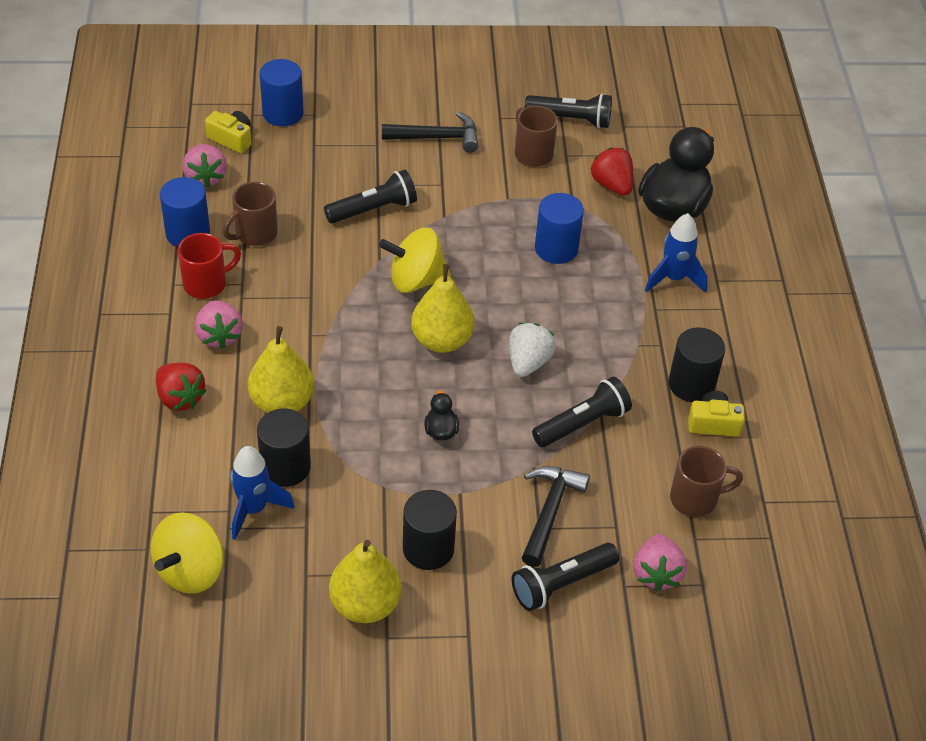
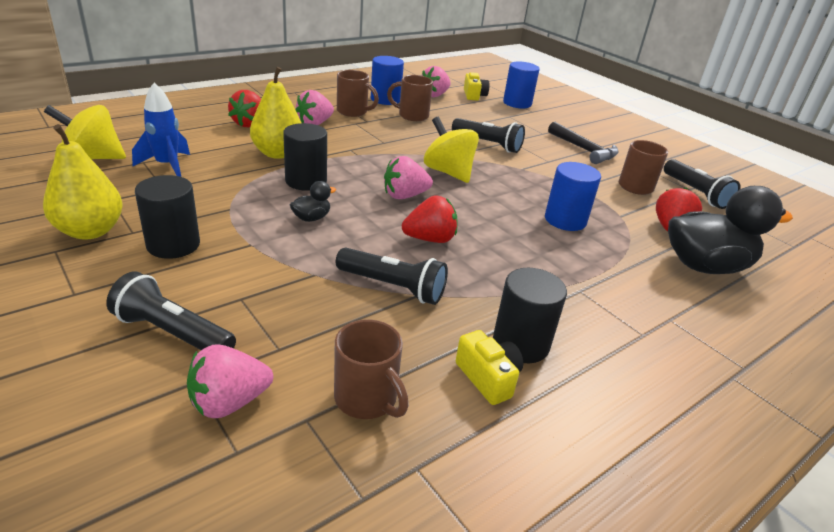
camera: 55 degrees right, 15 degrees down
red mug [178,233,241,299] -> brown mug [337,70,379,117]
black cylinder [257,409,311,487] -> black cylinder moved to [283,123,327,191]
yellow pear [411,264,475,353] -> pink strawberry [384,156,433,199]
white strawberry [509,323,556,377] -> red strawberry [402,195,458,243]
black hammer [522,466,590,567] -> none
blue rocket [645,213,708,293] -> none

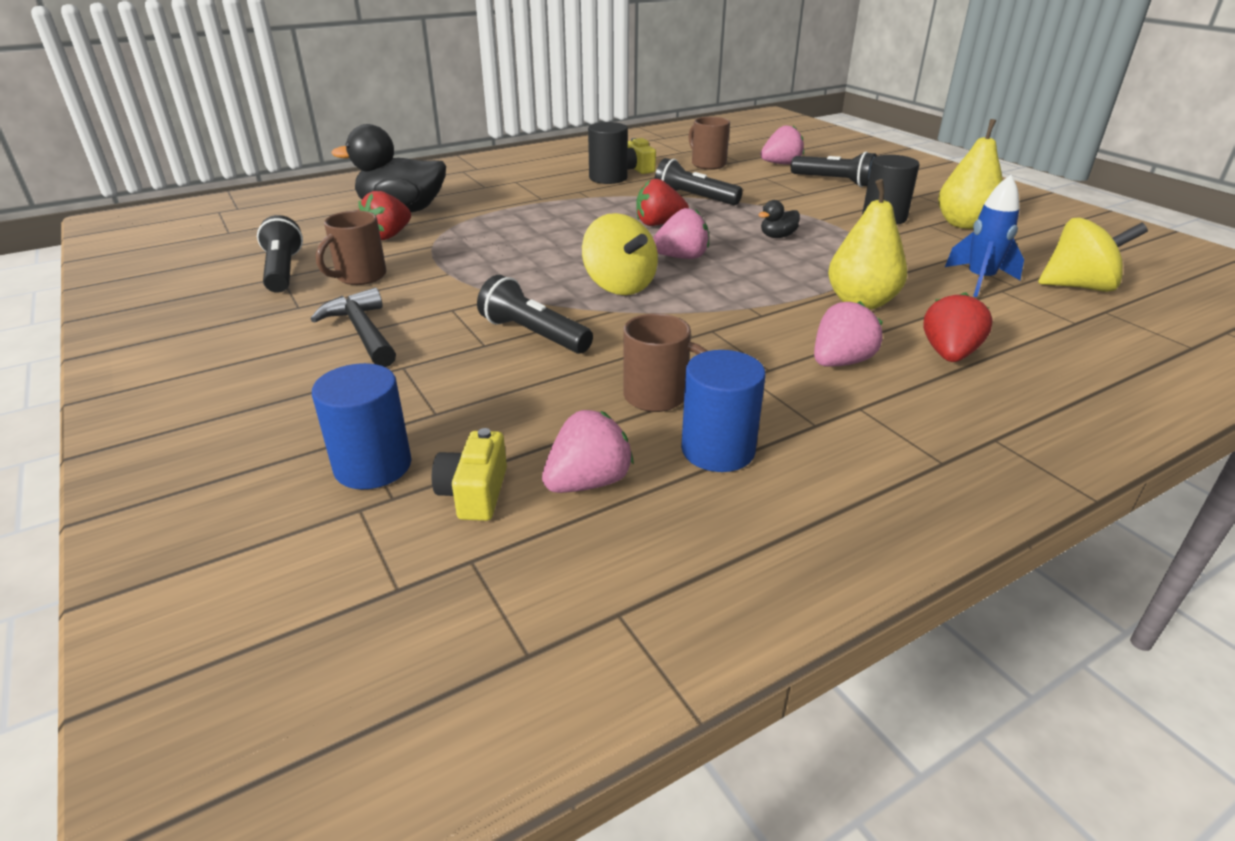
camera: 170 degrees left, 0 degrees up
black cylinder [283,123,327,191] -> none
brown mug [337,70,379,117] -> none
blue cylinder [545,162,601,231] -> none

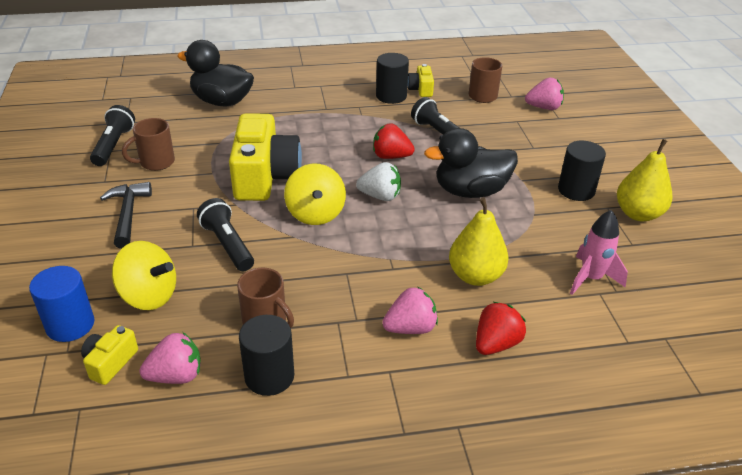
camera: 20 degrees right, 5 degrees up
red strawberry [358,191,411,240] -> none
pink strawberry [653,208,709,259] -> white strawberry [356,162,401,201]
blue cylinder [681,350,766,472] -> black cylinder [239,315,294,396]
black duck [759,200,800,238] -> black duck [424,128,518,198], size x2.31
black flashlight [791,151,877,187] -> none
blue rocket [945,175,1024,297] -> pink rocket [570,210,628,295]
yellow spinning top [1038,217,1148,292] -> yellow spinning top moved to [112,241,176,310]
none -> yellow camera [229,113,302,201]

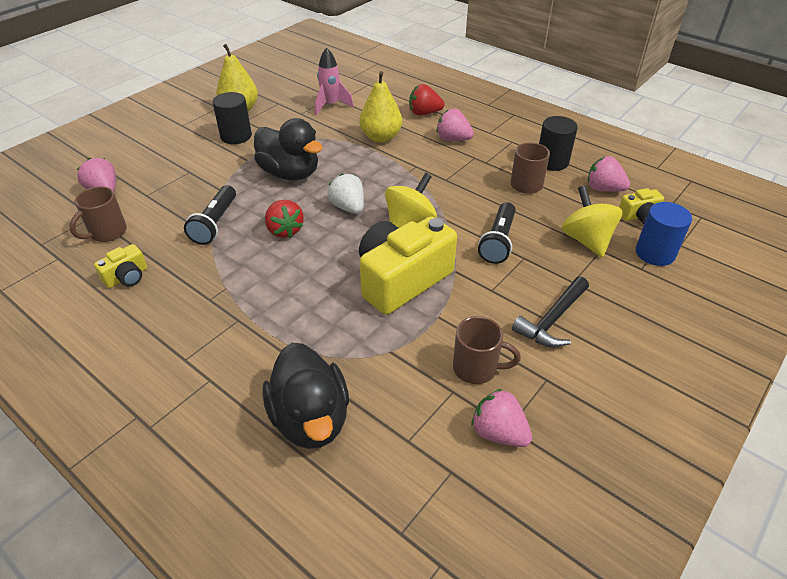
camera: 130 degrees left, 5 degrees up
black flashlight [90,105,135,166] -> pink strawberry [471,389,532,447]
black cylinder [376,53,409,104] -> none

